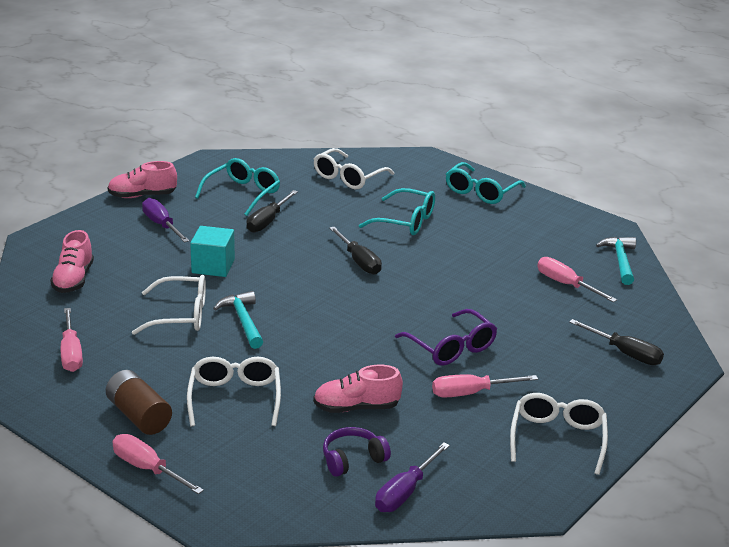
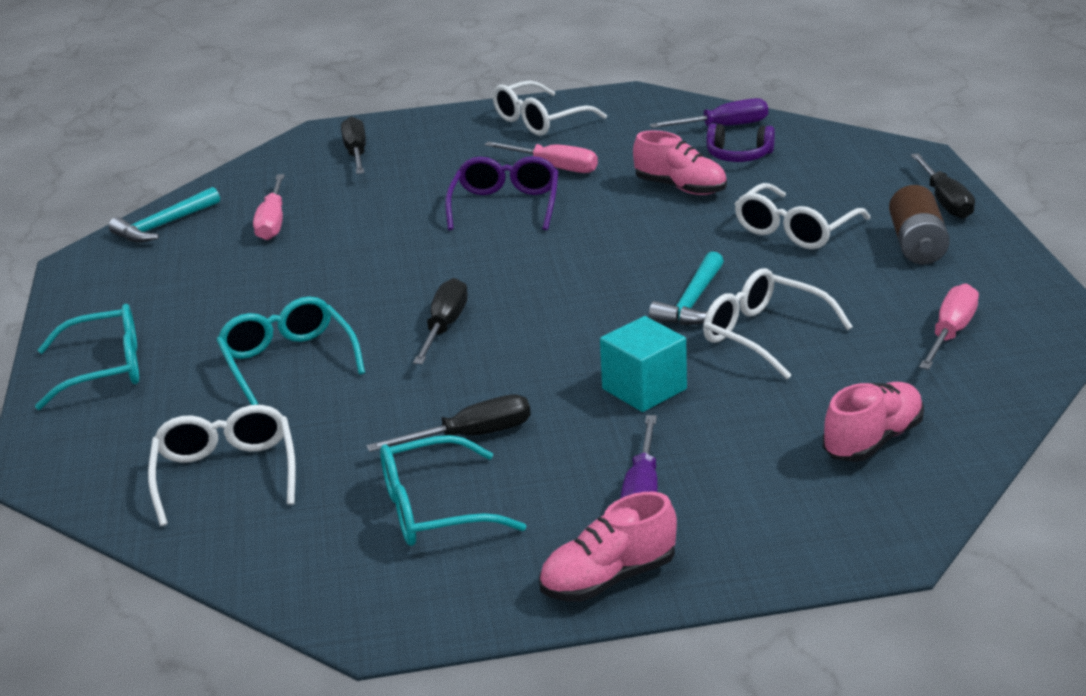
camera: 135 degrees left, 0 degrees up
pink shoe [108,161,177,198] -> pink shoe turned 120 degrees clockwise [539,492,677,602]
pink screwdriver [112,434,204,494] -> black screwdriver [911,153,975,219]
white glasses [314,148,395,190] -> white glasses turned 90 degrees counterclockwise [148,405,296,526]

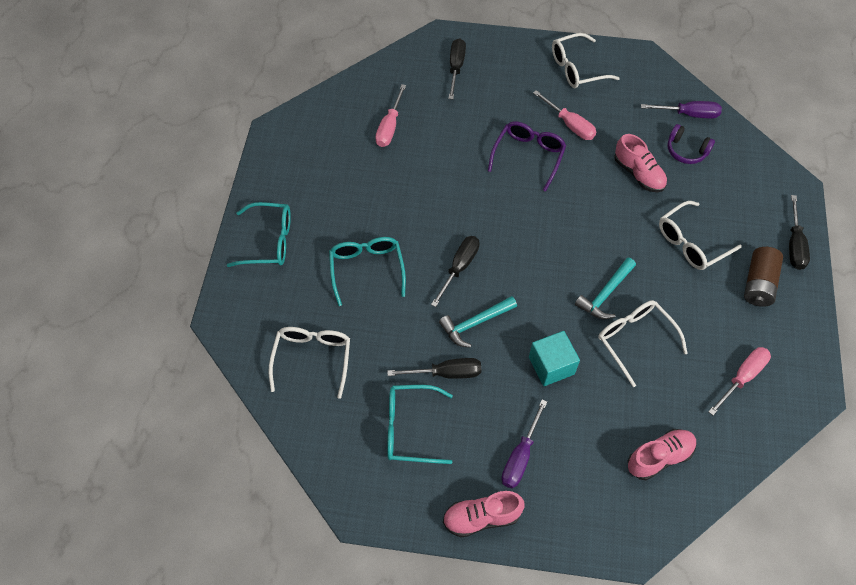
camera: 15 degrees right, 30 degrees up
turquoise hammer [109,187,220,242] -> turquoise hammer moved to [439,296,517,348]

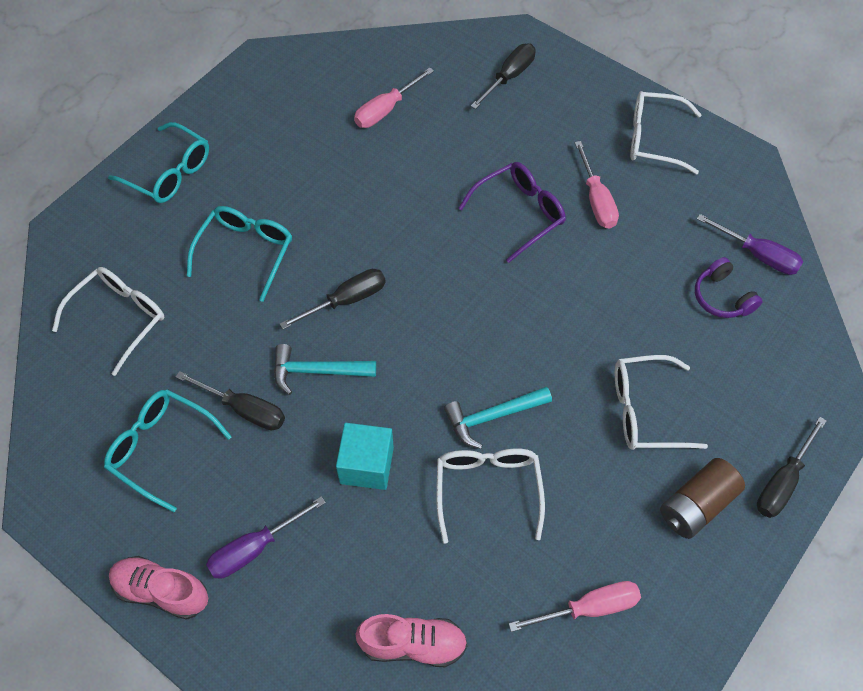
camera: 30 degrees right, 0 degrees up
pink shoe [614,134,667,192] -> none

